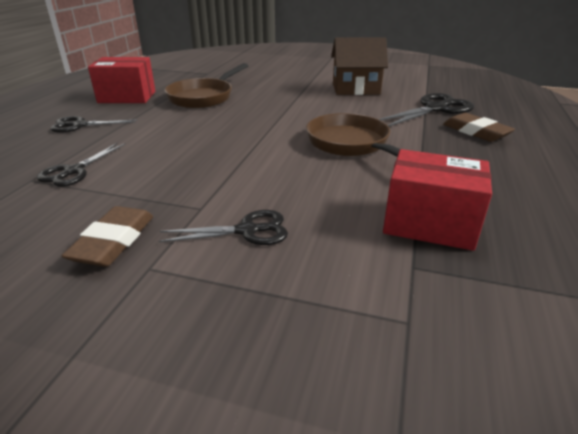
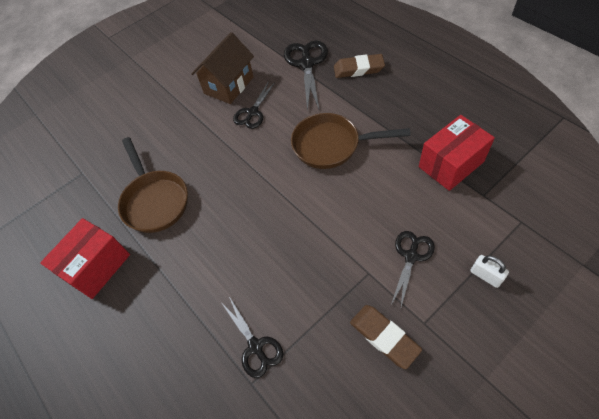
camera: 50 degrees left, 25 degrees up
black scissors [50,116,137,133] -> black scissors moved to [233,81,275,129]
none -> white padlock [470,255,509,288]

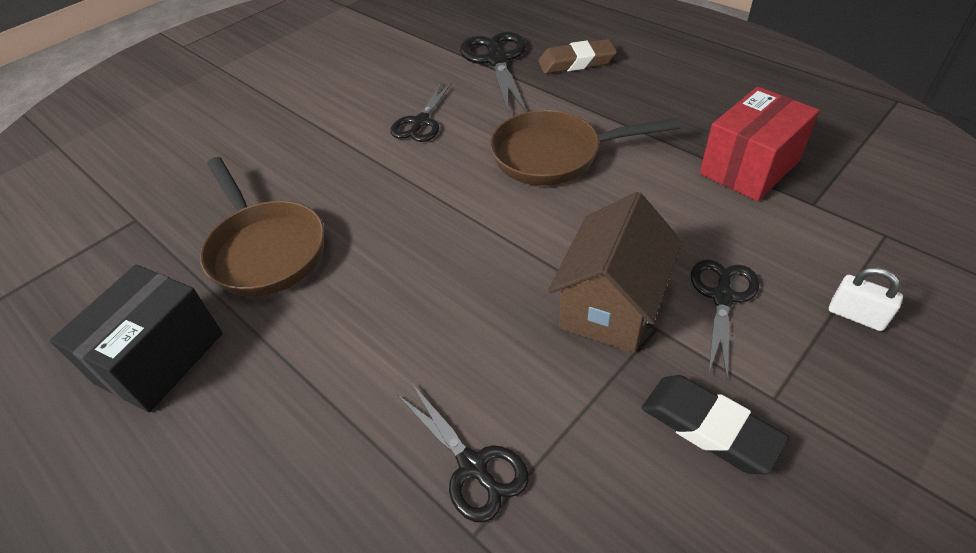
camera: 10 degrees left, 10 degrees down
red box [40,218,130,299] -> black box [50,265,223,412]
brown house [191,32,254,104] -> brown house moved to [548,192,682,353]
brown eraser [350,305,422,369] -> black eraser [642,375,789,475]

